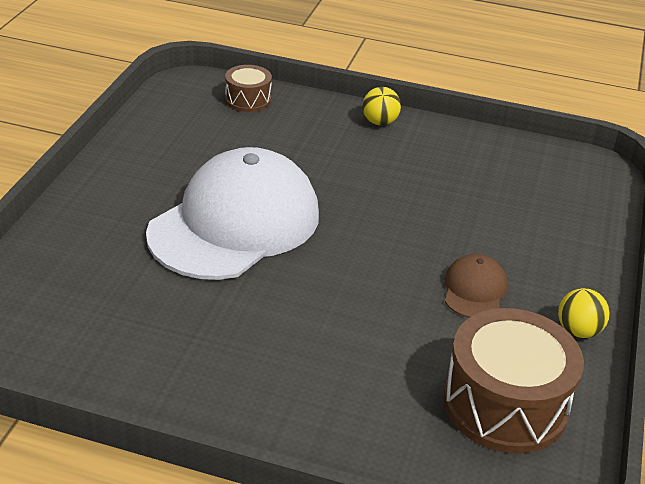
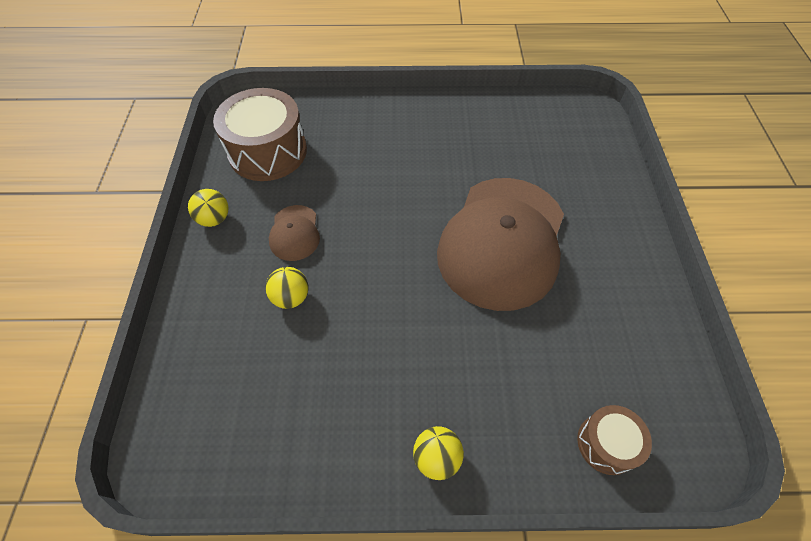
camera: 165 degrees right, 20 degrees up
white cap [146,147,319,280] -> brown cap [437,178,564,311]
none -> yellow ball [265,267,308,309]

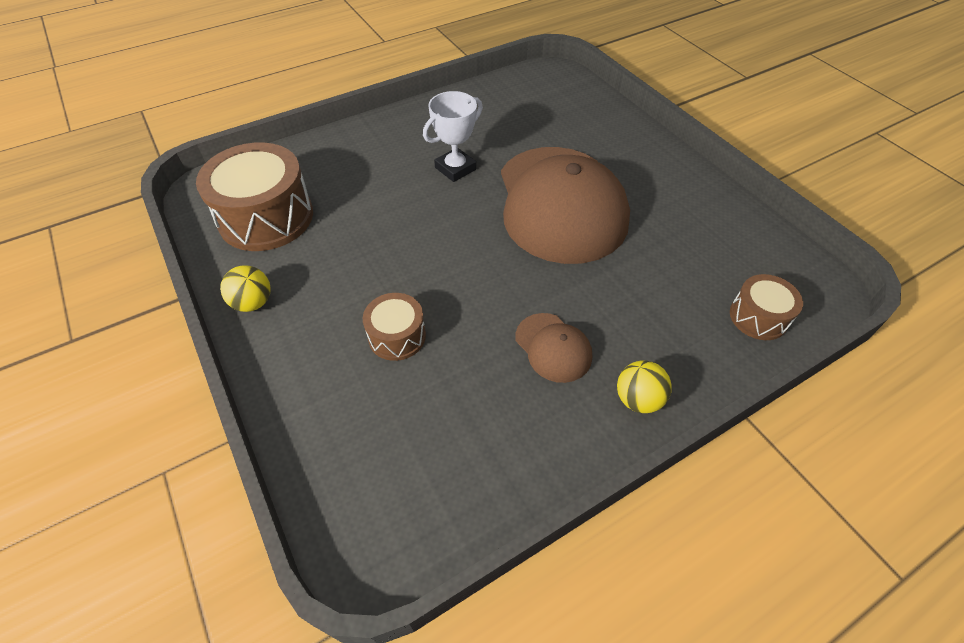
camera: 30 degrees left, 5 degrees down
yellow ball [265,267,308,309] -> brown drum [363,293,426,361]
brown cap [269,205,320,261] -> brown cap moved to [515,313,592,383]
none -> white trophy [423,91,483,182]

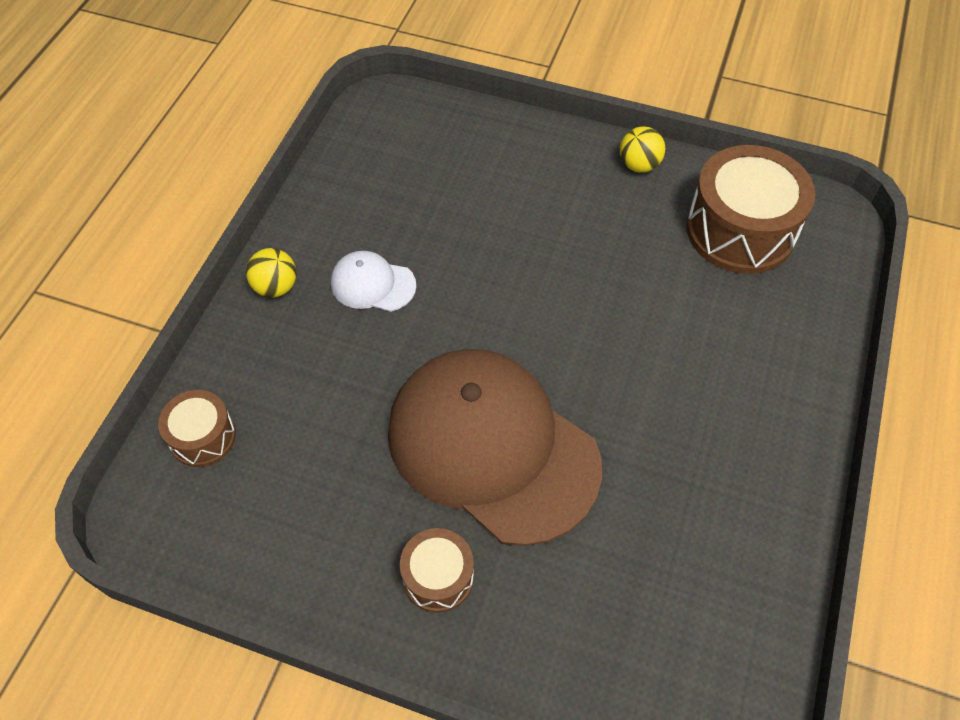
camera: 140 degrees right, 5 degrees up
brown drum [363,293,426,361] -> brown drum moved to [400,528,474,613]
white trophy [423,91,483,182] -> none
brown cap [515,313,592,383] -> white cap [331,251,417,312]

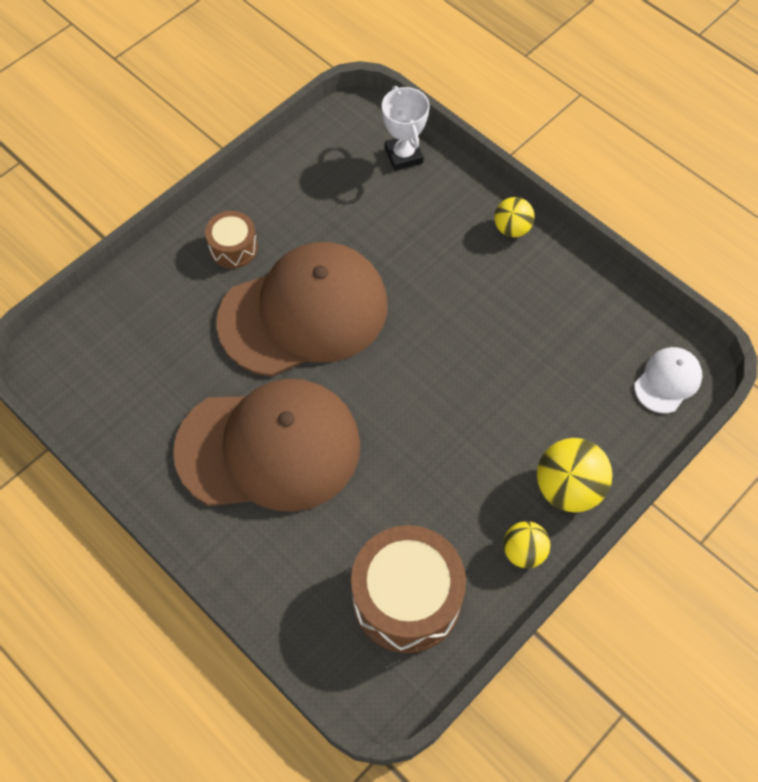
camera: 115 degrees right, 5 degrees up
brown drum [158,390,236,467] -> white trophy [382,86,429,171]
white cap [331,251,417,312] -> white cap moved to [634,347,703,413]
none -> brown cap [173,379,360,512]
none -> yellow ball [537,438,612,512]

